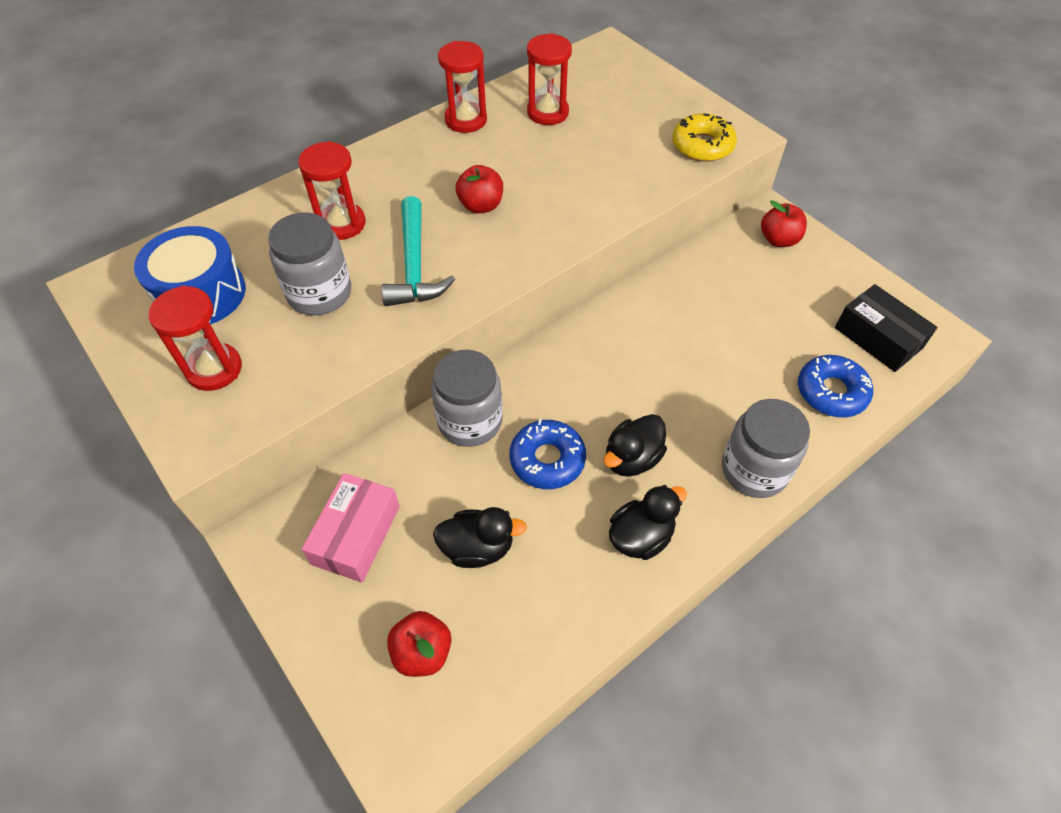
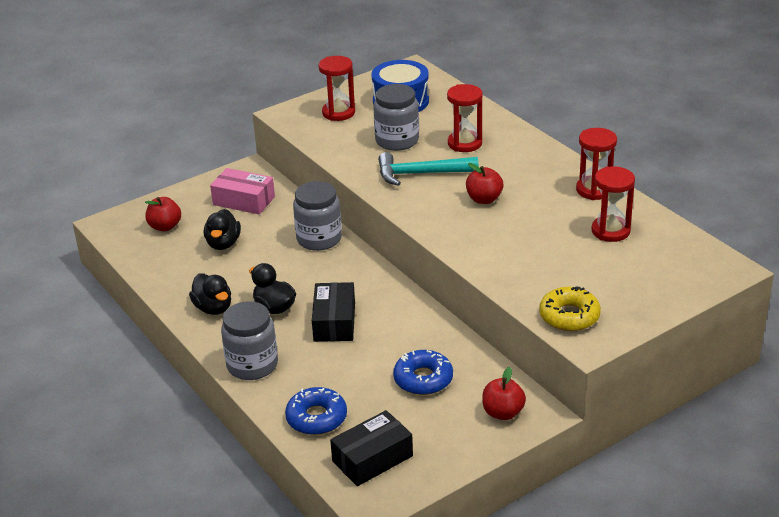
camera: 95 degrees right, 20 degrees down
blue donut [510,419,586,489] -> blue donut moved to [393,350,453,395]
none -> black box [312,282,355,342]

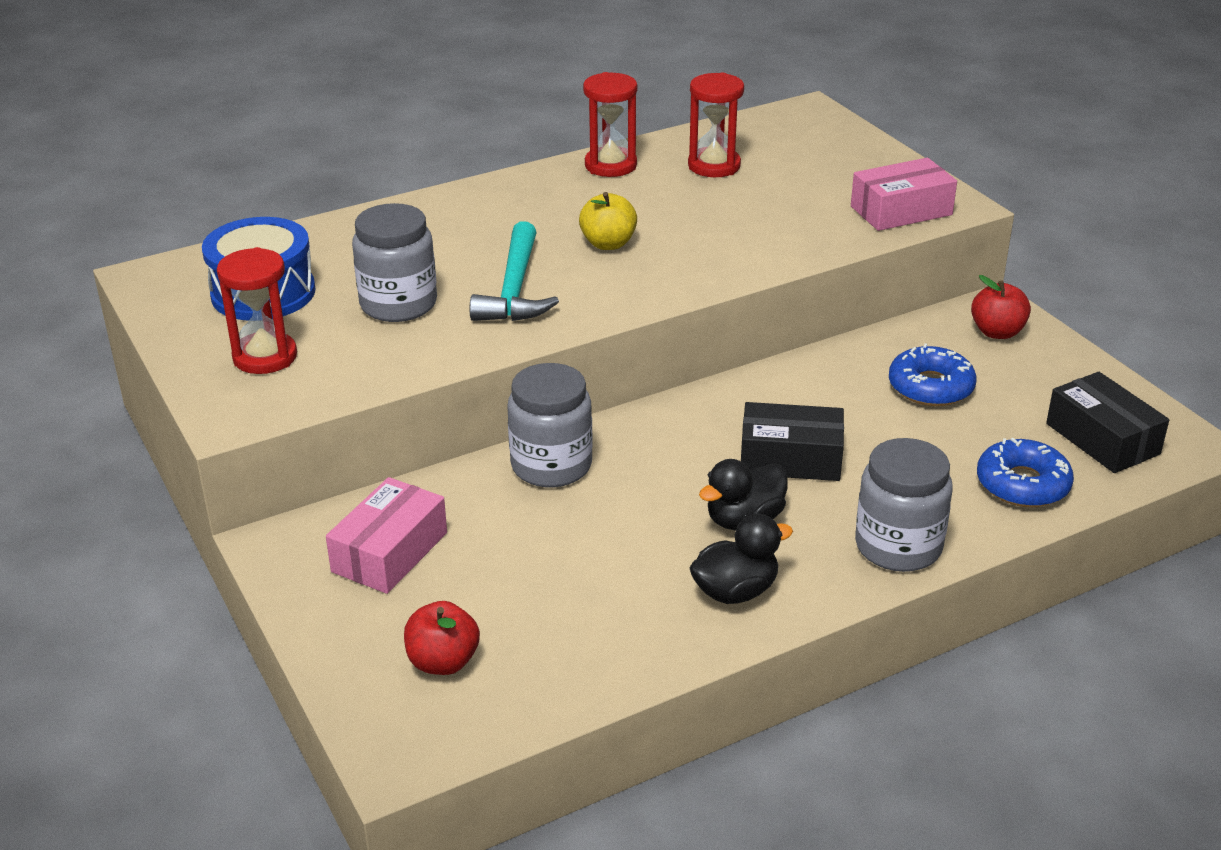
camera: 85 degrees left, 0 degrees up
black duck [204,209,241,250] -> none
red hourglass [447,84,483,152] -> none
red apple [466,163,503,204] -> yellow apple [579,192,637,250]
yellow donut [539,286,601,331] -> pink box [851,158,957,231]

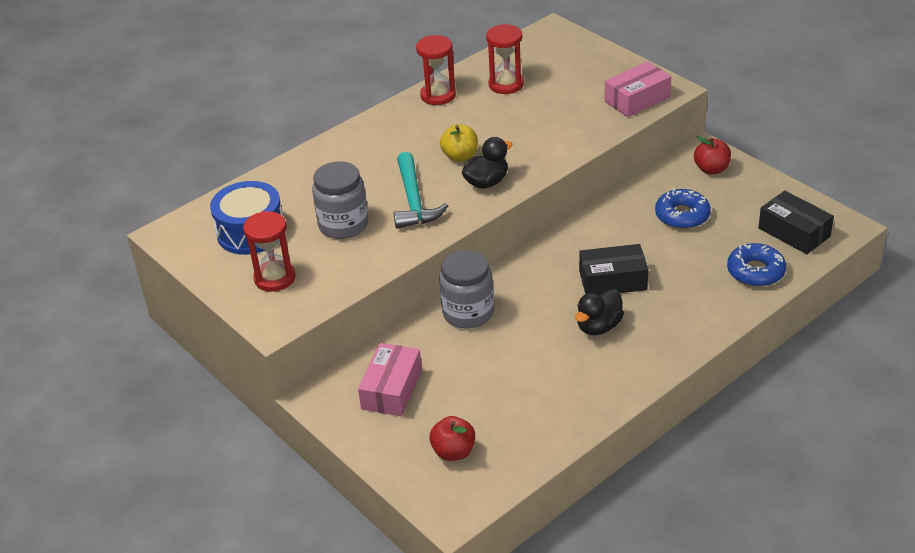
camera: 10 degrees left, 5 degrees up
black duck [690,514,793,604] -> black duck moved to [462,137,512,189]
grey jar [855,438,953,572] -> none

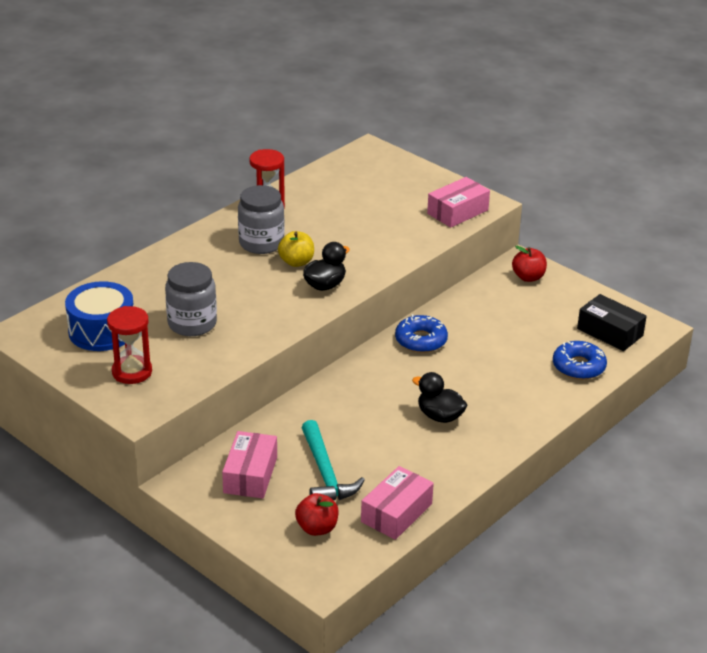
camera: 10 degrees left, 5 degrees down
turquoise hammer [394,152,448,229] -> turquoise hammer moved to [301,420,365,500]
grey jar [439,250,494,329] -> grey jar moved to [238,185,285,254]
red hourglass [486,24,524,94] -> none
black duck [575,289,624,335] -> black duck turned 90 degrees clockwise [412,372,467,423]
black box [579,244,648,295] -> none
blue donut [655,188,711,229] -> blue donut moved to [395,314,448,353]
none -> pink box [361,466,434,540]

